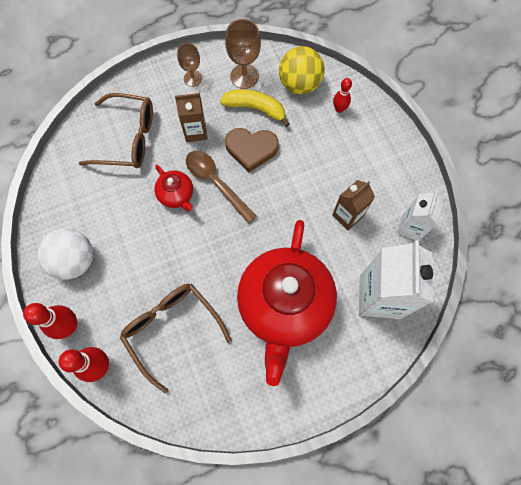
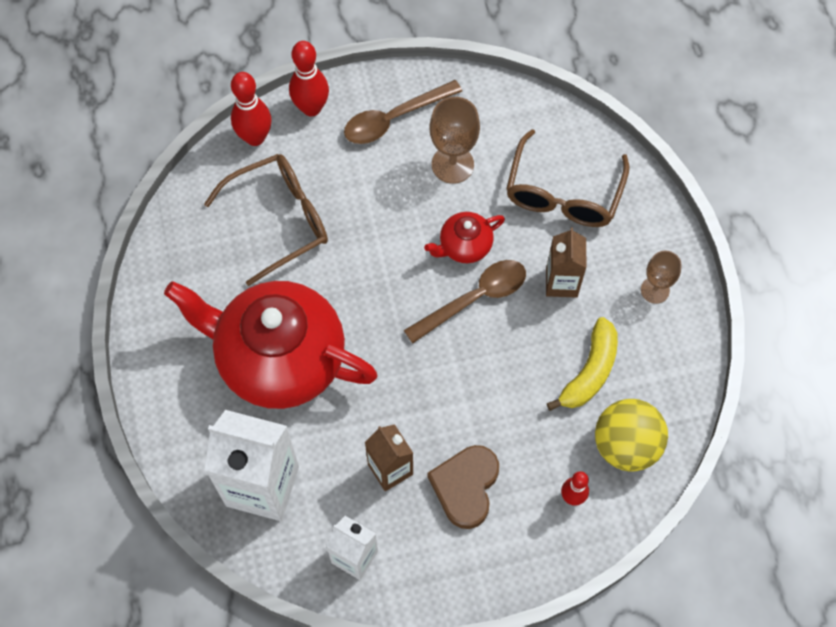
camera: 100 degrees right, 5 degrees down
white ball [37,228,93,280] -> brown spoon [344,80,462,144]
brown goblet [225,19,261,89] -> brown goblet moved to [430,97,480,184]
brown heart [225,128,279,172] -> brown heart moved to [428,445,499,529]

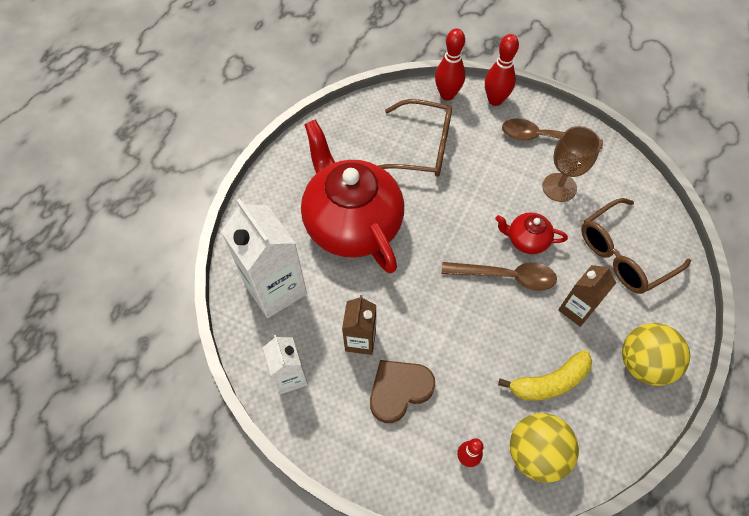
camera: 40 degrees right, 5 degrees down
brown goblet [641,251,682,304] -> yellow ball [622,323,690,386]

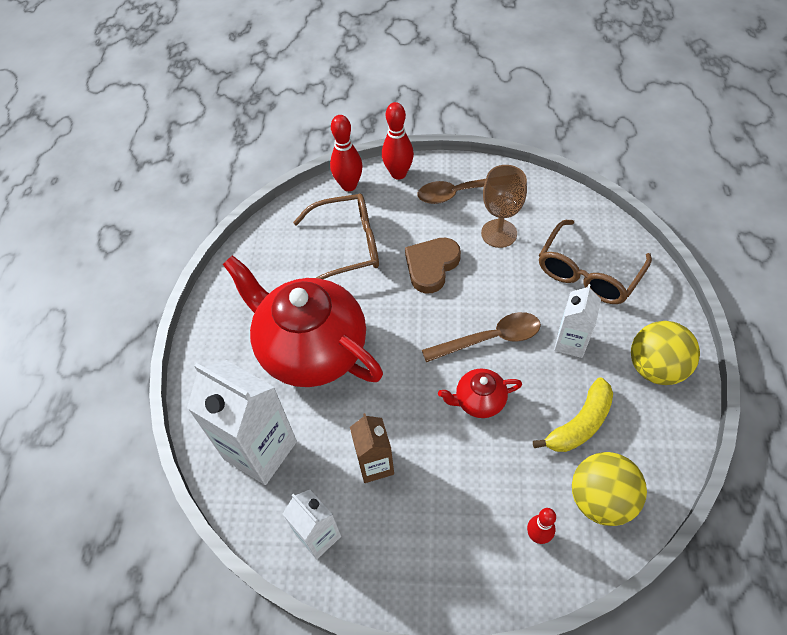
camera: 20 degrees left, 5 degrees down
brown heart [370,360,435,423] -> brown heart moved to [405,238,461,293]
red teapot [495,213,568,254] -> red teapot moved to [438,368,522,418]
brown carton [558,265,616,327] -> white carton [554,284,601,358]

